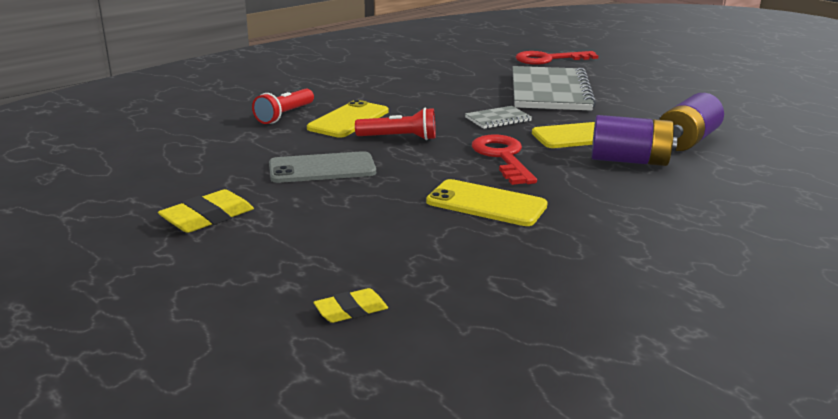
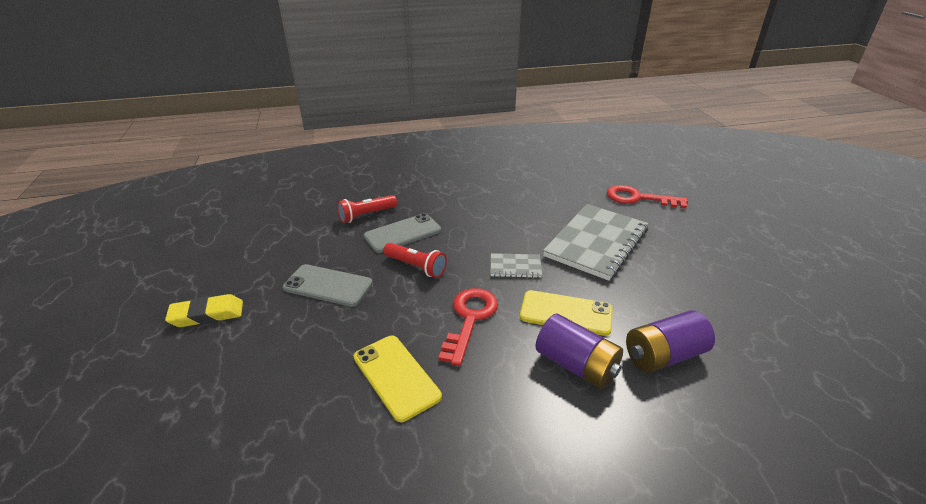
camera: 30 degrees right, 10 degrees up
yellow phone [307,100,389,138] -> grey phone [364,213,441,253]
yellow eraser [314,288,388,323] -> none

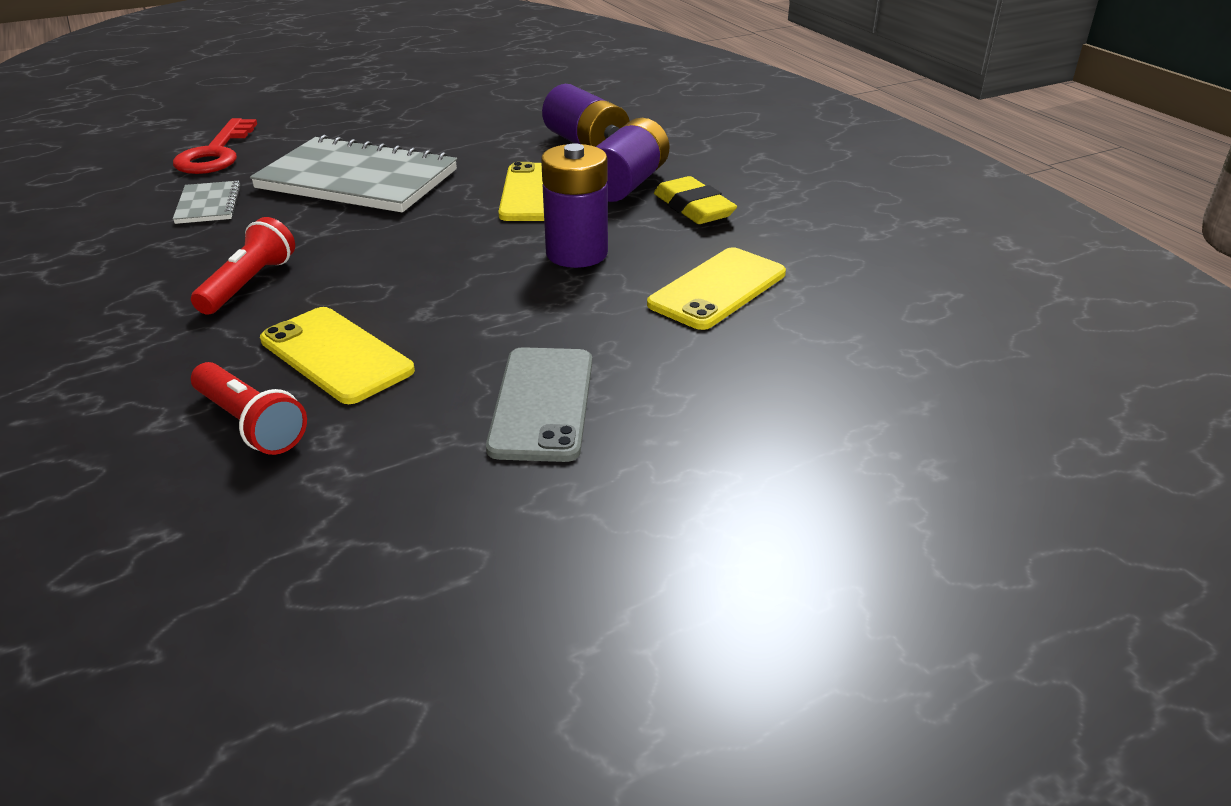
camera: 105 degrees left, 0 degrees up
yellow eraser [165,294,243,327] -> yellow eraser moved to [654,176,737,224]
grey phone [364,213,441,253] -> yellow phone [260,307,415,404]
red flashlight [383,243,447,278] -> red flashlight moved to [191,217,295,315]
red key [438,288,498,366] -> purple battery [541,143,608,268]
grey notebook [491,253,542,278] -> grey notebook moved to [173,181,241,224]

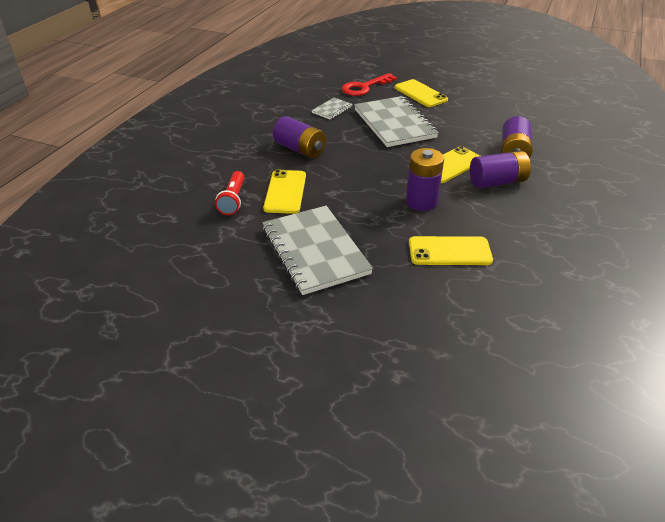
camera: 50 degrees right, 5 degrees up
red flashlight [191,217,295,315] -> purple battery [273,116,326,158]
grey phone [486,347,592,462] -> grey notebook [262,206,373,295]
yellow eraser [654,176,737,224] -> none
none -> yellow phone [395,79,448,107]

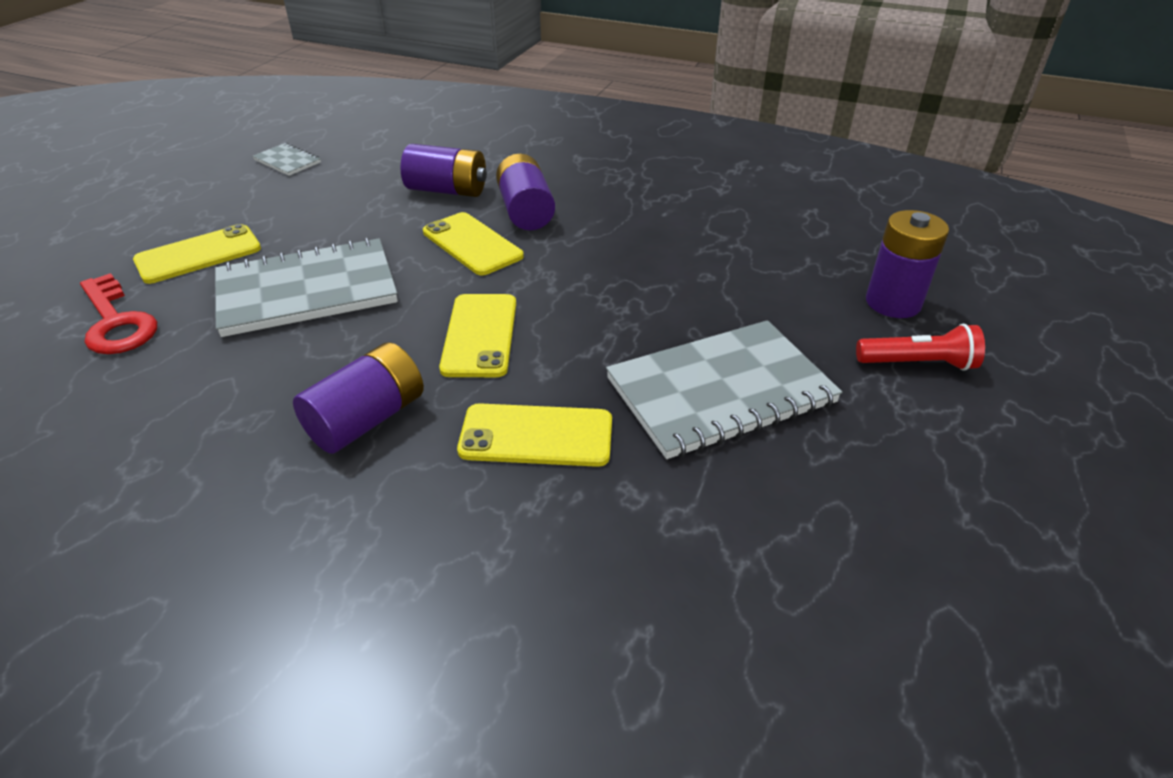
camera: 90 degrees left, 0 degrees up
red flashlight [215,171,244,215] -> red flashlight moved to [856,324,985,371]
grey notebook [312,98,352,120] -> grey notebook moved to [253,143,321,176]
purple battery [406,148,444,211] -> purple battery moved to [866,210,949,318]
yellow phone [409,236,493,265] -> yellow phone moved to [439,294,516,377]

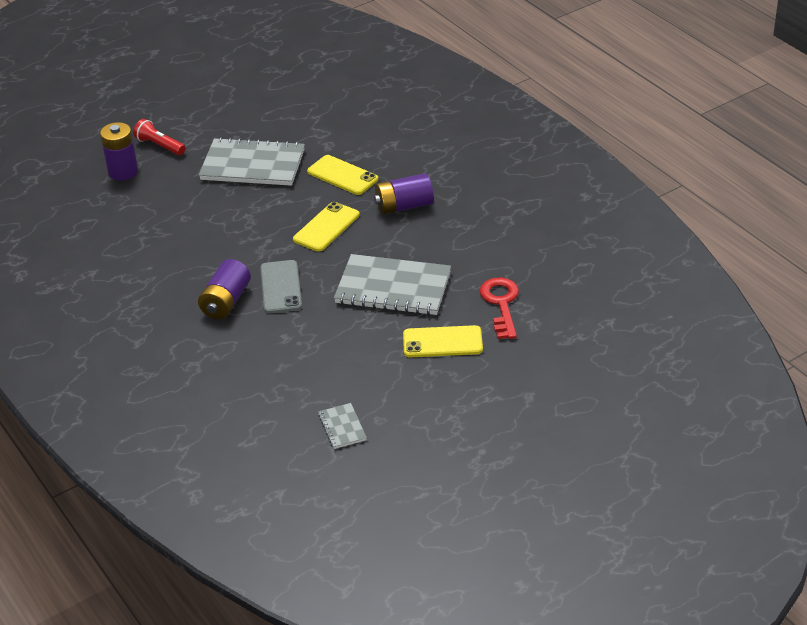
camera: 145 degrees left, 0 degrees up
purple battery [401,144,487,197] -> none
yellow phone [423,212,524,275] -> grey phone [260,260,302,313]

